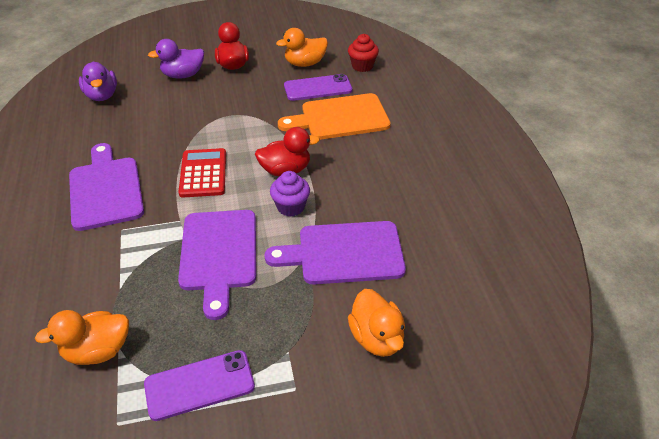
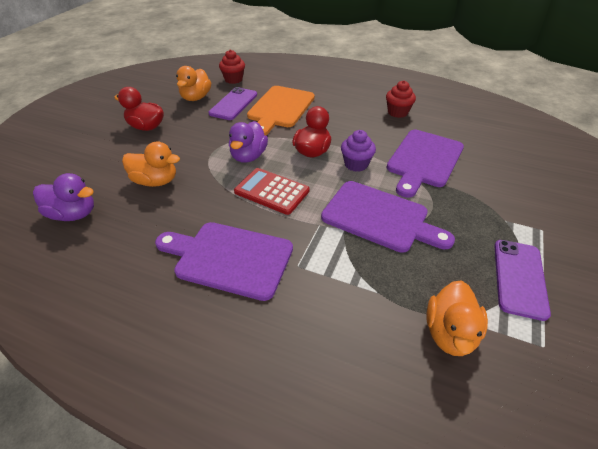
camera: 55 degrees left, 0 degrees up
purple duck [148,39,204,79] -> purple duck moved to [229,121,268,163]
orange duck [348,289,405,357] -> orange duck moved to [122,142,180,187]
none -> red cupcake [386,80,416,118]

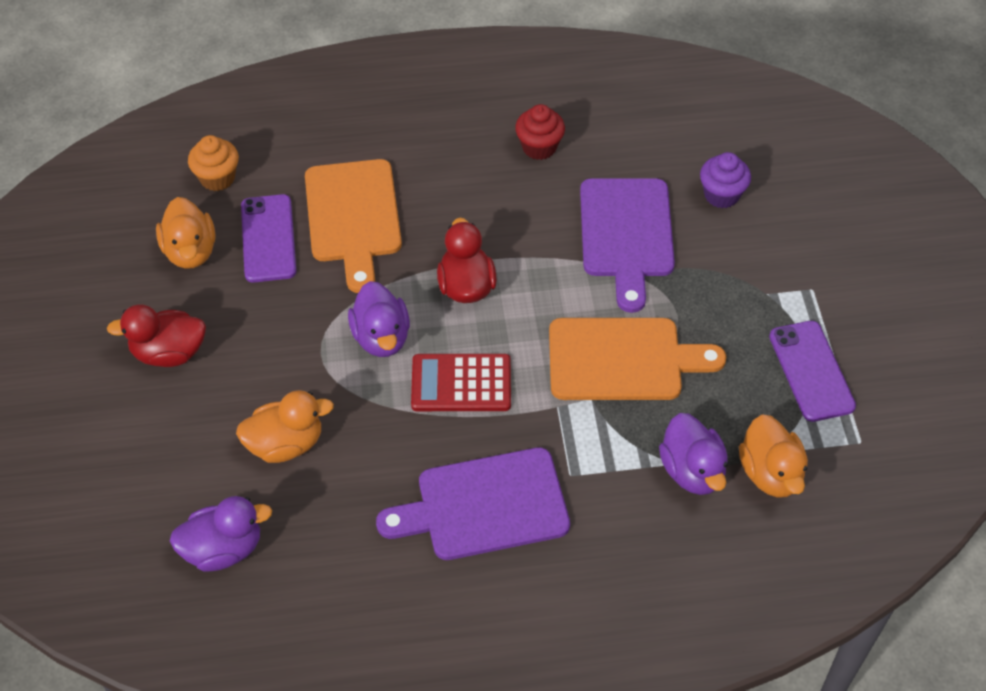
camera: 30 degrees left, 10 degrees up
red cupcake [219,50,245,84] -> orange cupcake [188,135,239,191]
purple cutting board [321,181,455,253] -> orange cutting board [549,318,726,400]
purple cupcake [341,130,376,172] -> purple cupcake moved to [700,152,751,208]
none -> purple duck [659,413,728,495]

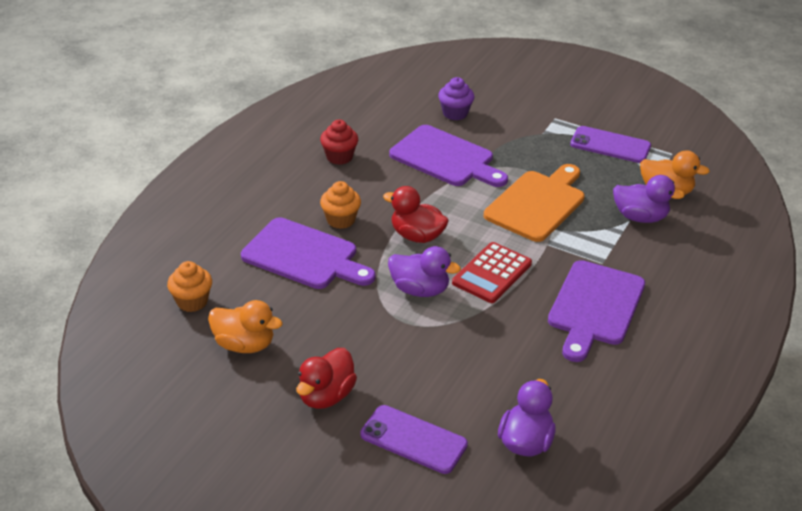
camera: 55 degrees left, 15 degrees down
orange duck [236,390,334,463] -> none
purple phone [241,194,296,282] -> purple phone moved to [360,405,468,474]
orange cutting board [305,159,402,293] -> purple cutting board [241,217,375,289]
none -> orange cupcake [320,181,361,229]

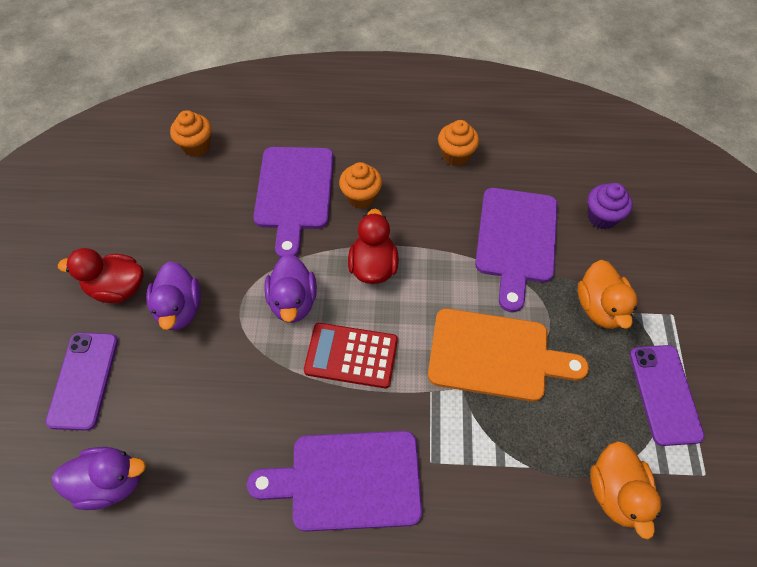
camera: 65 degrees right, 20 degrees up
orange duck [208,300,283,353] -> orange duck moved to [578,260,638,329]
red cupcake [320,120,358,165] -> orange cupcake [438,120,479,166]
purple duck [613,175,685,223] -> purple duck moved to [146,261,201,330]

